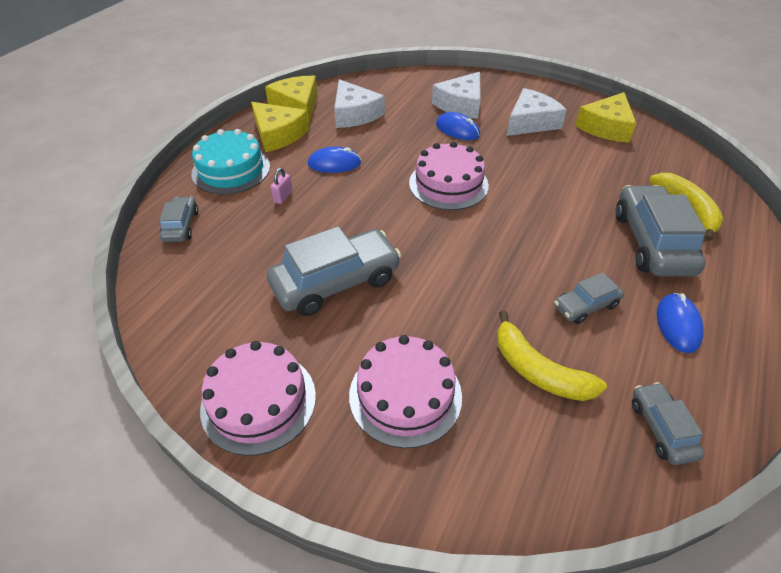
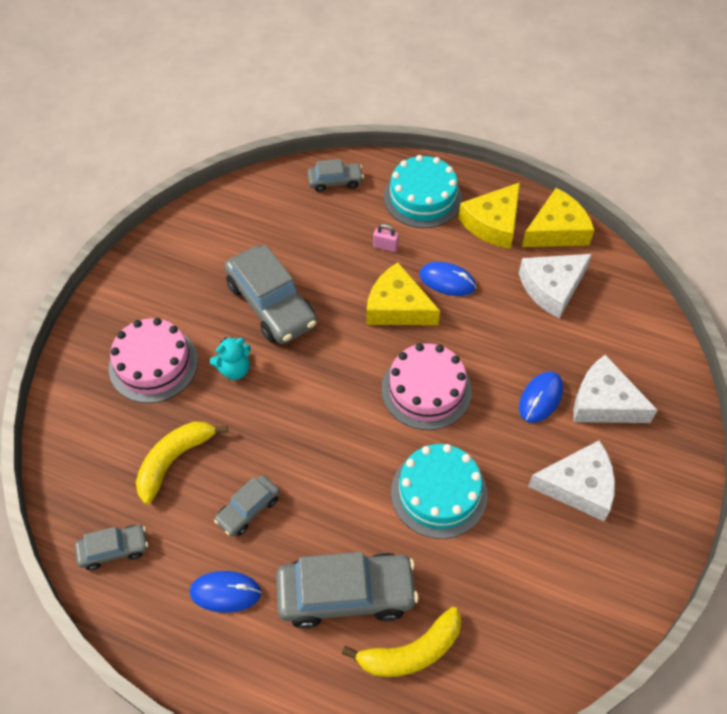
camera: 85 degrees right, 10 degrees up
pink cake [200,341,316,456] -> none
blue mouse [308,146,361,173] -> blue mouse turned 60 degrees counterclockwise [419,262,476,296]
white cheese [506,88,567,136] -> white cheese turned 45 degrees counterclockwise [528,440,615,521]
grey car [554,273,624,324] -> grey car turned 105 degrees counterclockwise [214,475,280,537]
yellow cheese [575,92,637,143] -> yellow cheese moved to [367,262,440,325]
none -> turquoise teddy bear [210,337,251,380]
none -> turquoise cake [391,444,488,539]

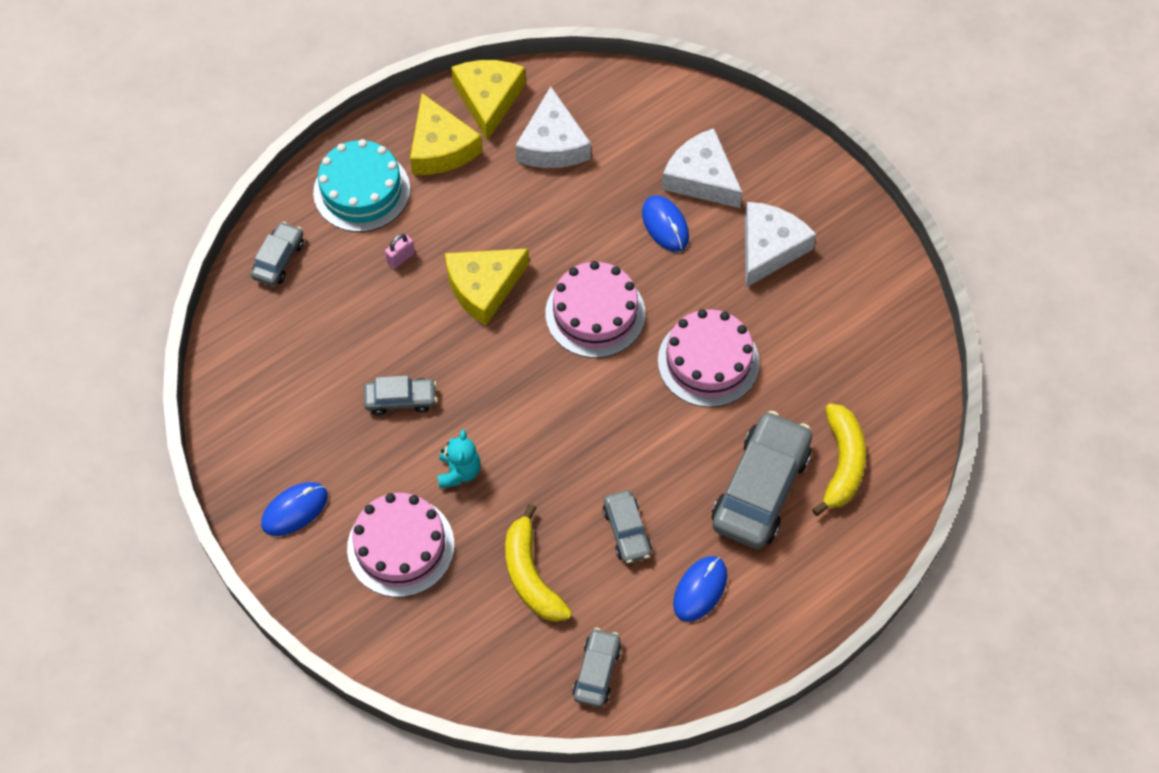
camera: 60 degrees left, 5 degrees up
grey car [224,245,317,344] -> grey car [364,375,437,415], size x0.53
turquoise cake [391,444,488,539] -> pink cake [658,309,760,407]
blue mouse [419,262,476,296] -> blue mouse moved to [261,482,328,536]
white cheese [573,355,658,423] -> white cheese turned 75 degrees clockwise [662,128,743,208]

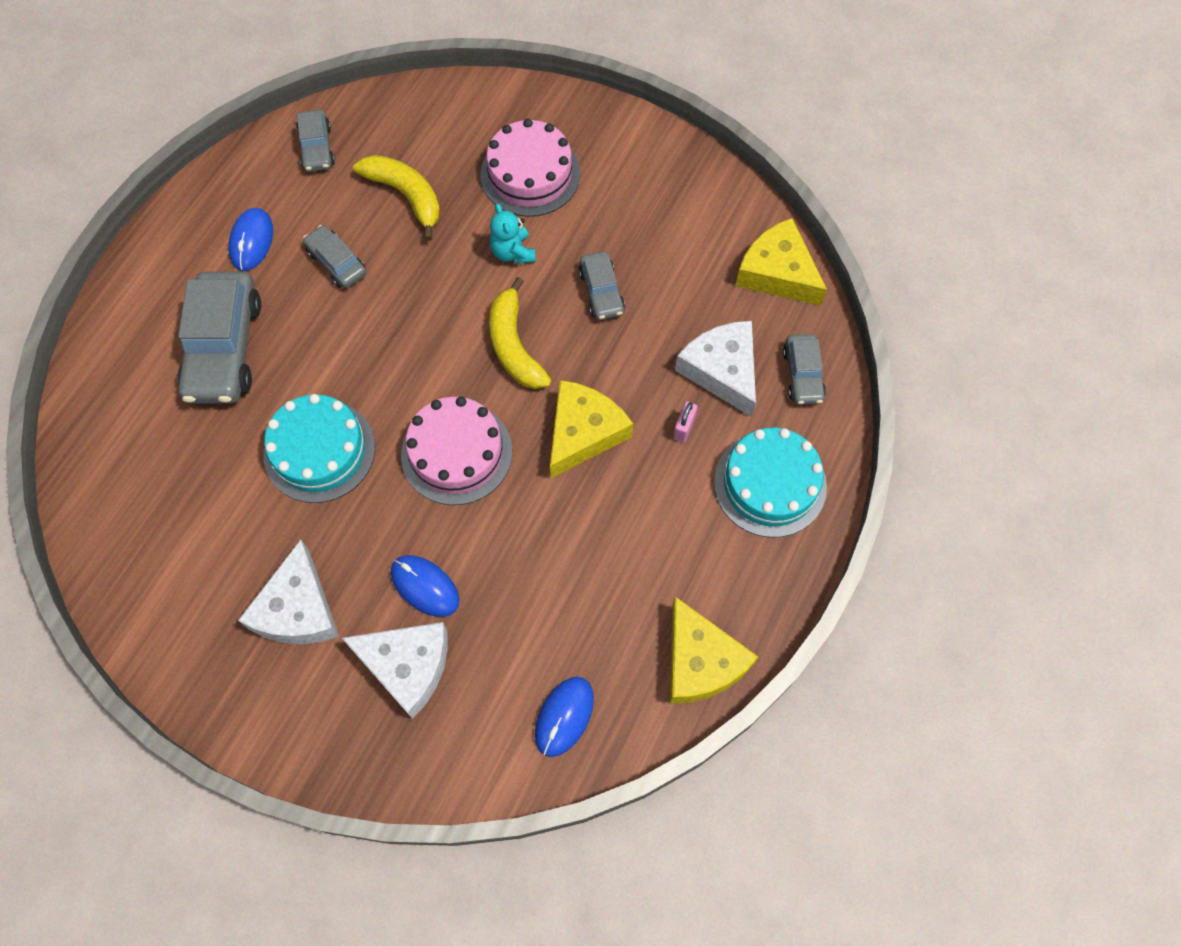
camera: 155 degrees right, 5 degrees up
blue mouse [261,482,328,536] -> blue mouse moved to [535,677,594,757]
grey car [364,375,437,415] -> grey car turned 75 degrees counterclockwise [578,251,625,320]
yellow cheese [410,93,483,175] -> yellow cheese moved to [735,218,827,306]
white cheese [515,86,591,168] -> white cheese moved to [675,321,756,417]
pink cake [658,309,760,407] -> turquoise cake [264,394,375,503]
yellow banana [812,403,866,516] -> yellow banana moved to [489,277,551,389]

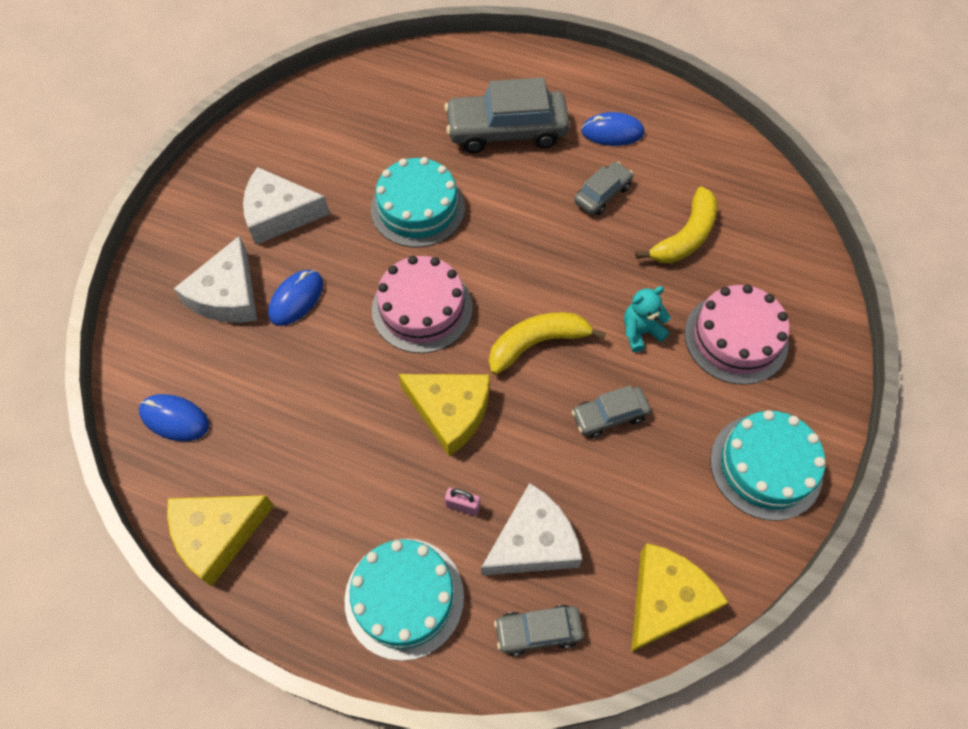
camera: 85 degrees right, 5 degrees down
grey car [296,110,335,172] -> none
none -> turquoise cake [710,410,825,521]

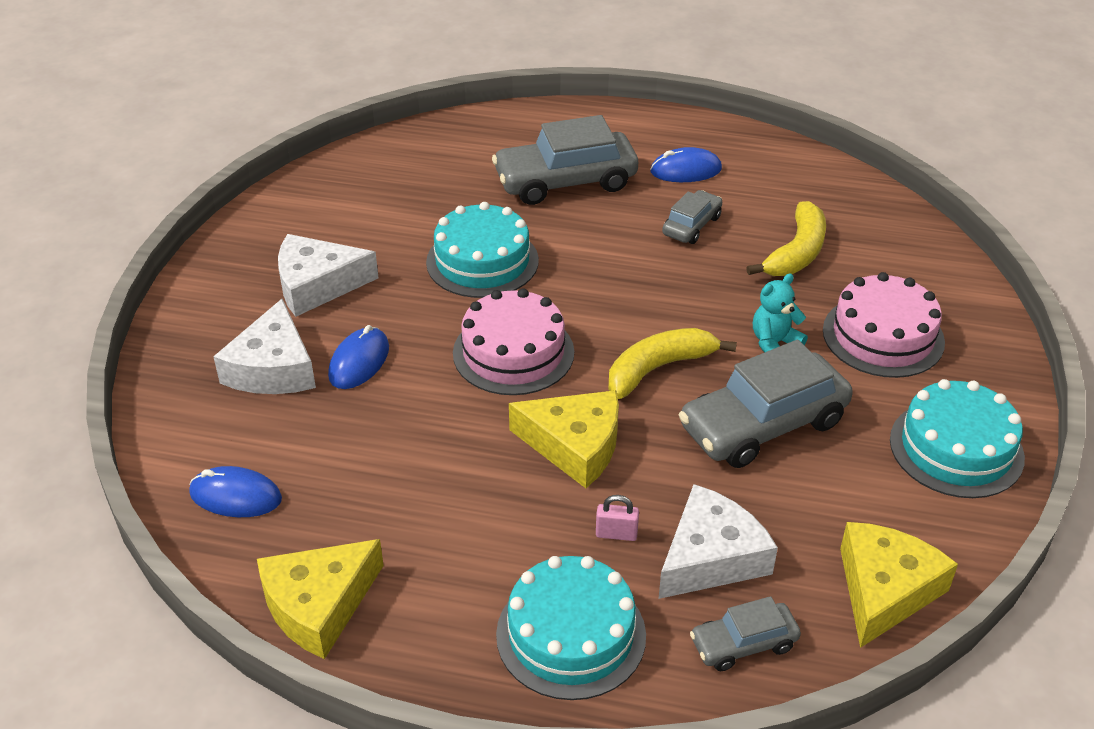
camera: 10 degrees left, 20 degrees down
grey car [571,385,651,438] -> grey car [679,340,853,468], size x1.90

